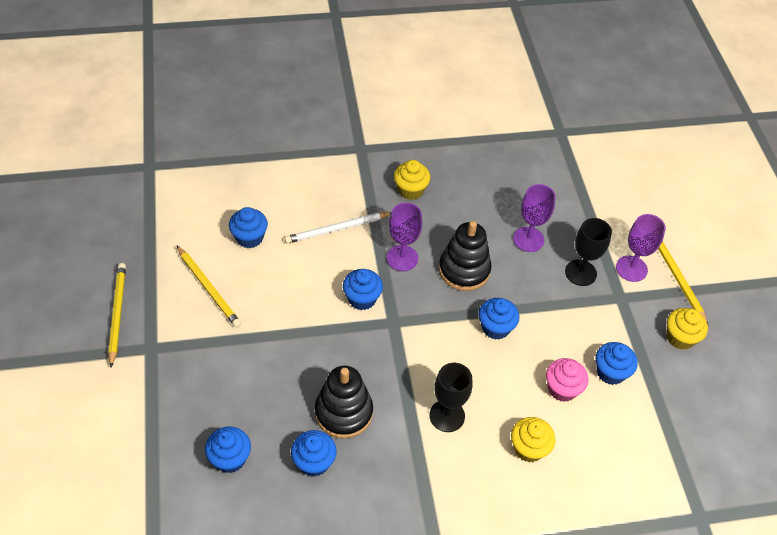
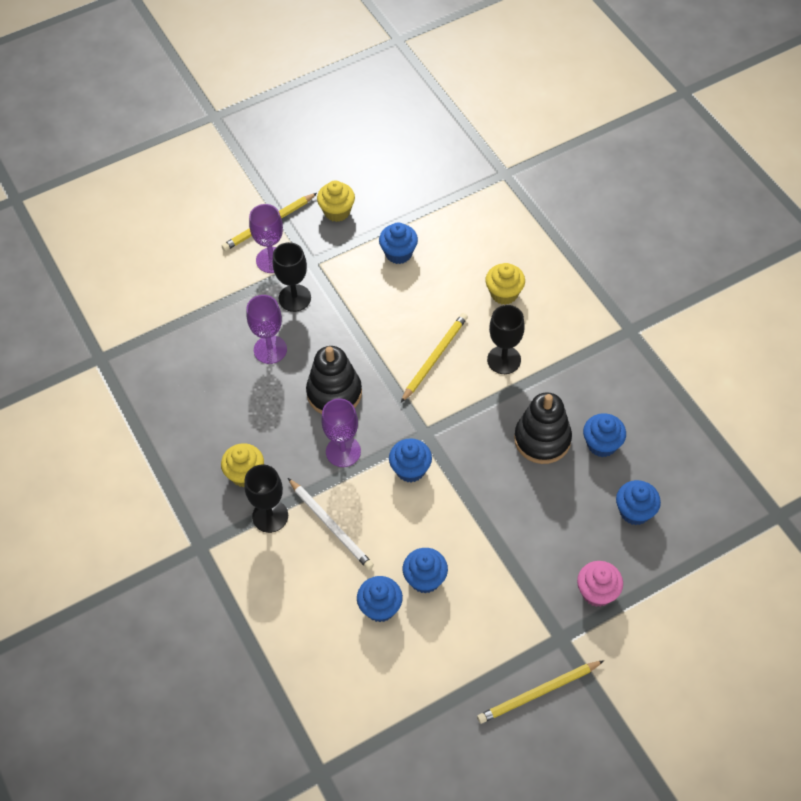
camera: 105 degrees left, 5 degrees up
yellow pencil [177,246,241,328] -> yellow pencil moved to [401,313,468,402]
blue cupcake [479,298,519,340] -> blue cupcake moved to [403,548,448,594]
pink cupcake [546,358,588,402] -> pink cupcake moved to [577,561,623,607]
none -> black goblet [244,465,288,533]

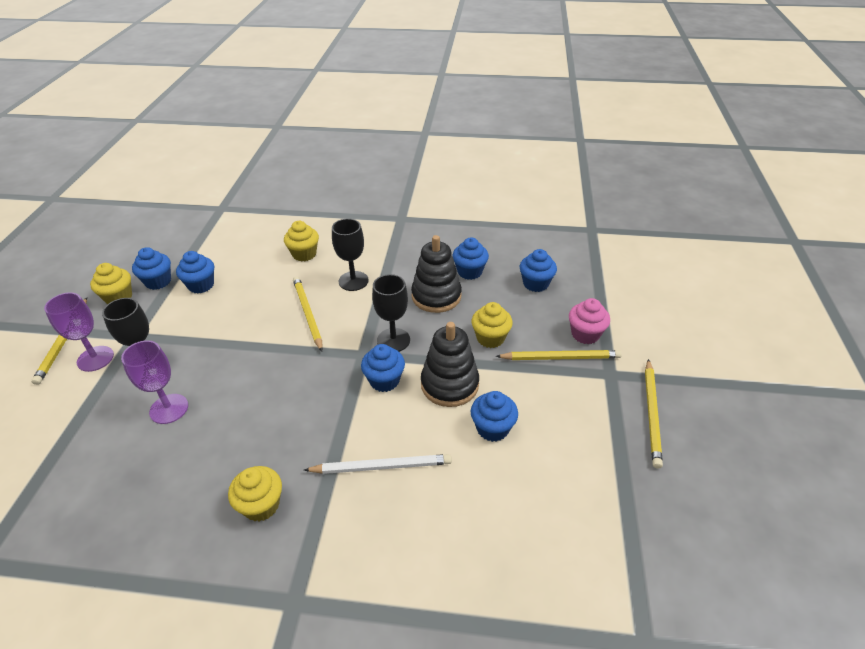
camera: 55 degrees left, 15 degrees down
black goblet [244,465,288,533] -> black goblet moved to [372,274,410,352]
black stacking toy [306,346,362,414] -> black stacking toy moved to [421,322,479,407]
purple goblet [321,398,361,467] -> none
blue cupcake [357,576,403,622] -> blue cupcake moved to [132,247,171,290]
none -> yellow cupcake [472,302,513,348]
none -> yellow pencil [495,350,622,360]

